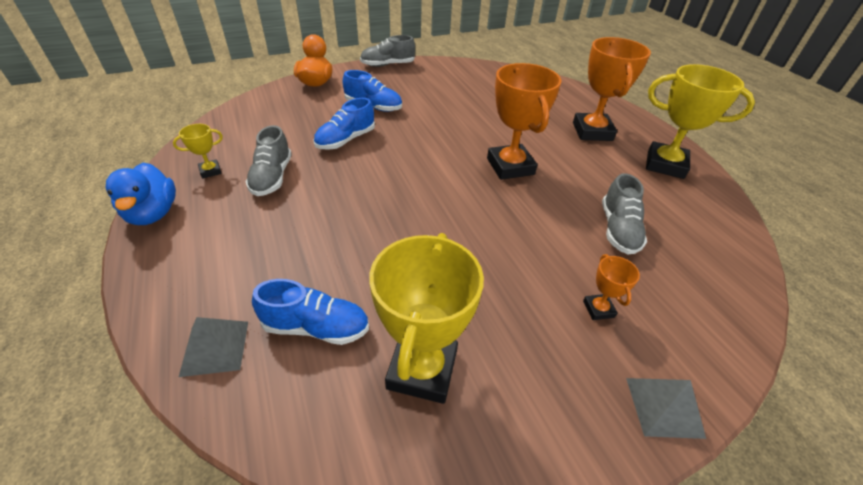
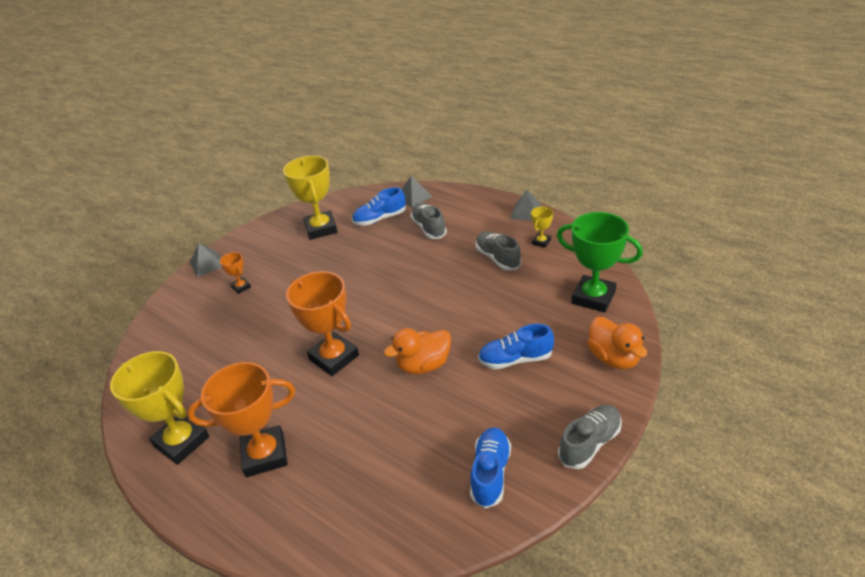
camera: 155 degrees right, 5 degrees down
blue duck [106,163,176,225] -> grey pyramid [510,190,543,221]
blue shoe [313,98,375,150] -> blue shoe moved to [470,427,511,509]
orange trophy [573,37,651,141] -> orange trophy turned 75 degrees counterclockwise [187,362,295,477]
grey shoe [602,173,647,254] -> grey shoe moved to [410,203,447,239]
yellow trophy [646,64,755,179] -> yellow trophy turned 45 degrees clockwise [110,351,210,465]
none -> orange duck [384,328,451,374]
none -> green trophy [557,212,643,312]

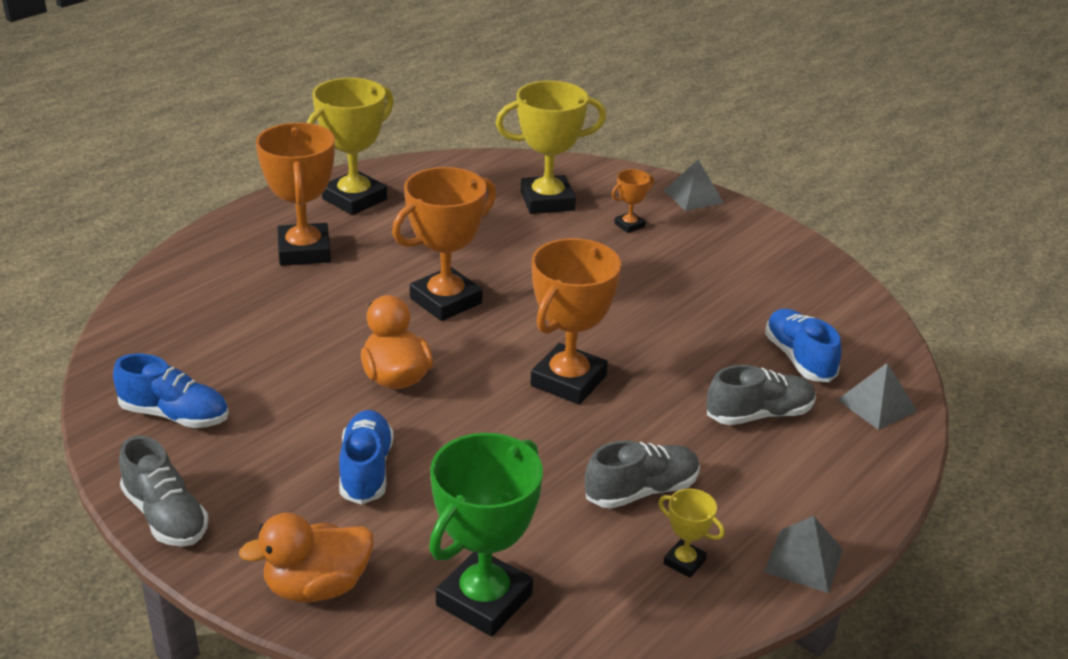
camera: 90 degrees right, 5 degrees down
yellow trophy [283,156,338,240] -> yellow trophy moved to [495,81,606,214]
none -> orange trophy [531,238,621,405]

